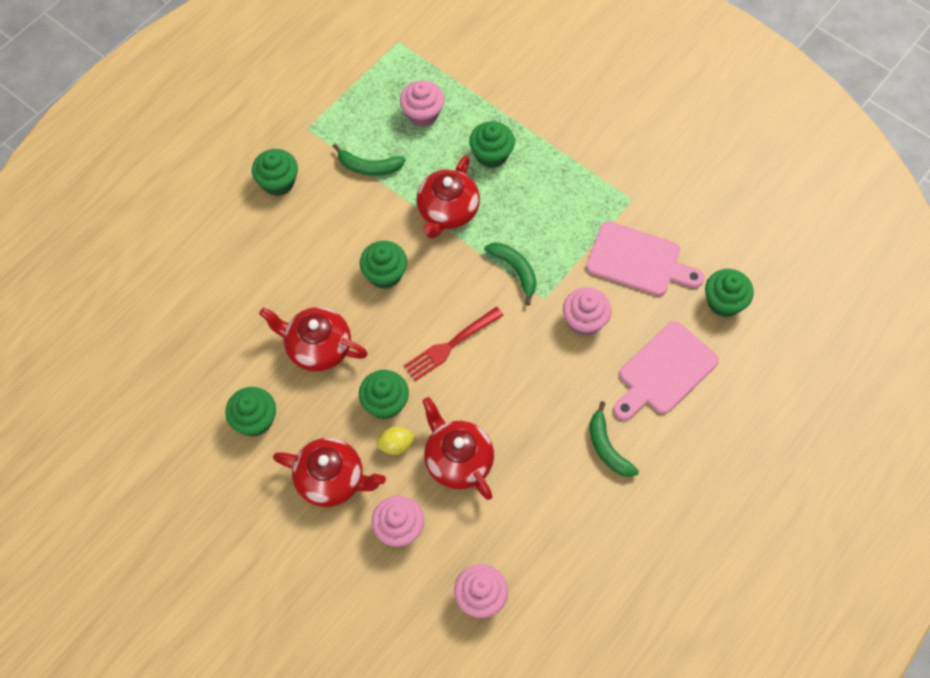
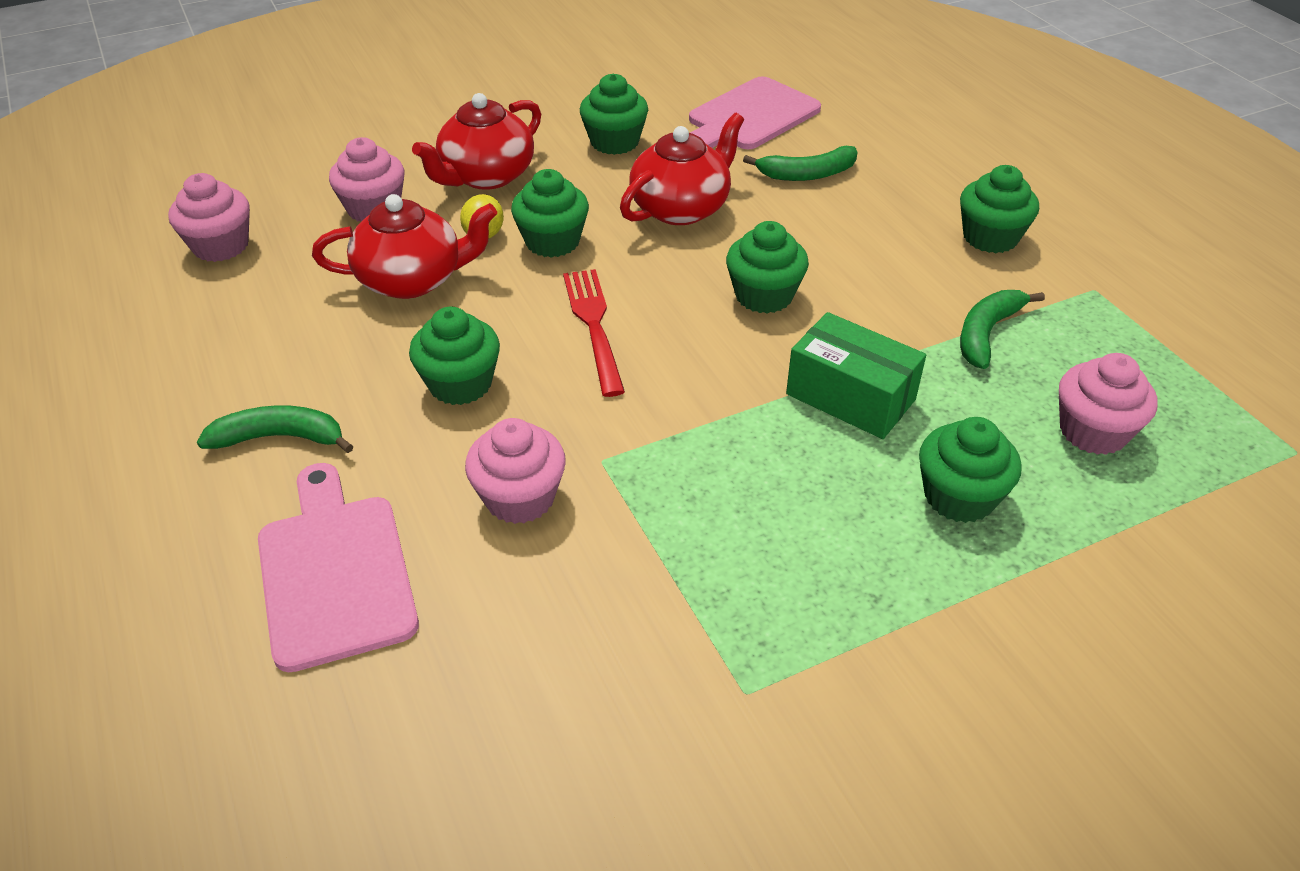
camera: 115 degrees right, 20 degrees down
red teapot [416,155,480,238] -> green box [786,312,926,439]
green banana [484,243,537,305] -> green banana moved to [743,146,858,181]
pink cutting board [586,221,704,296] -> pink cutting board moved to [689,76,821,149]
green cupcake [705,269,754,317] -> green cupcake moved to [409,307,500,405]

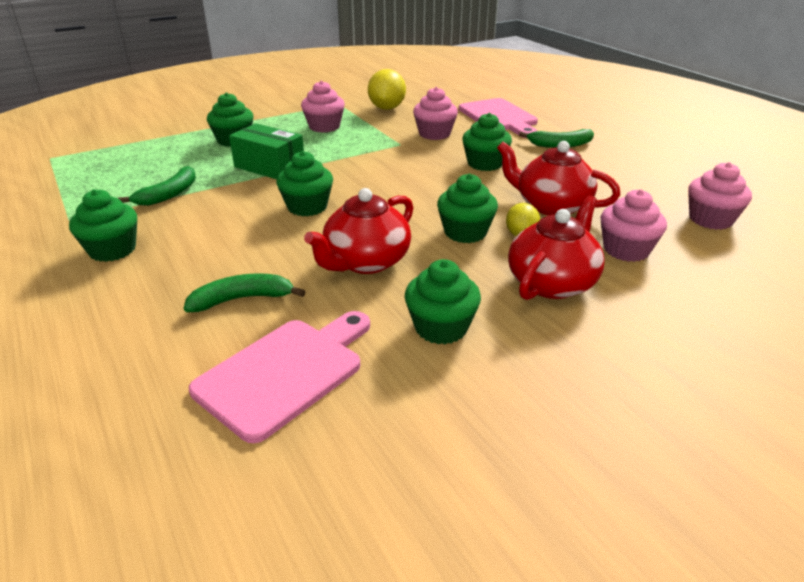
camera: 175 degrees right, 10 degrees down
red teapot [312,194,497,299] -> red teapot turned 45 degrees clockwise [497,141,621,216]
red fork [563,269,625,397] -> none
pink cupcake [1059,353,1158,455] -> pink cupcake moved to [301,81,345,133]
none -> yellow lemon [368,69,406,110]

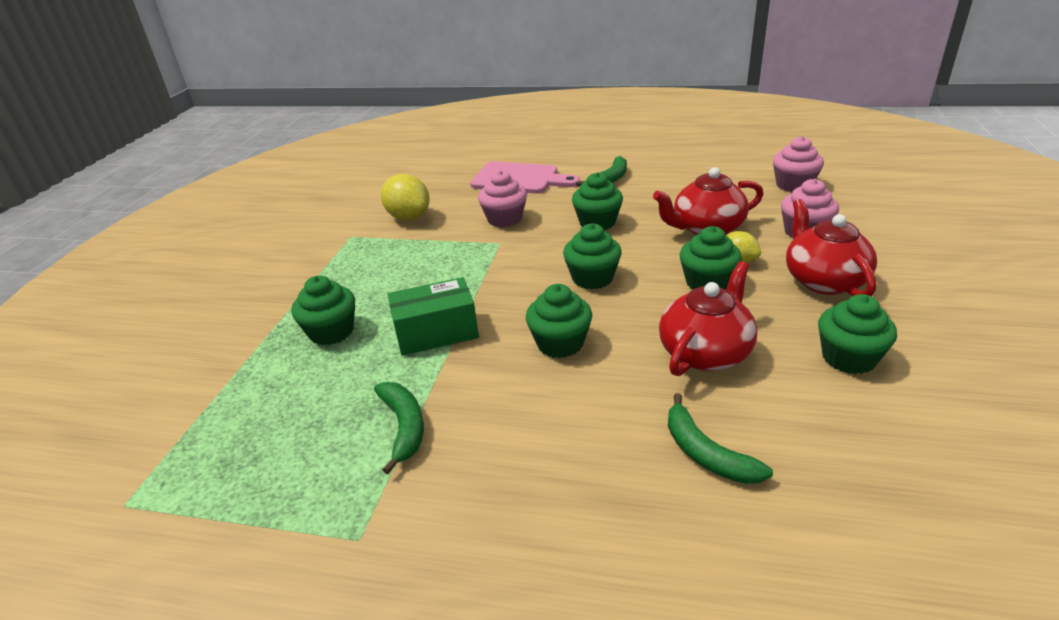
camera: 45 degrees left, 0 degrees up
green cupcake [69,189,137,262] -> green cupcake moved to [563,224,622,289]
green banana [184,273,306,312] -> green banana turned 60 degrees counterclockwise [668,393,773,484]
pink cutting board [189,311,370,443] -> none
pink cupcake [301,81,345,133] -> none
red teapot [304,188,413,274] -> red teapot turned 135 degrees counterclockwise [659,261,757,376]

